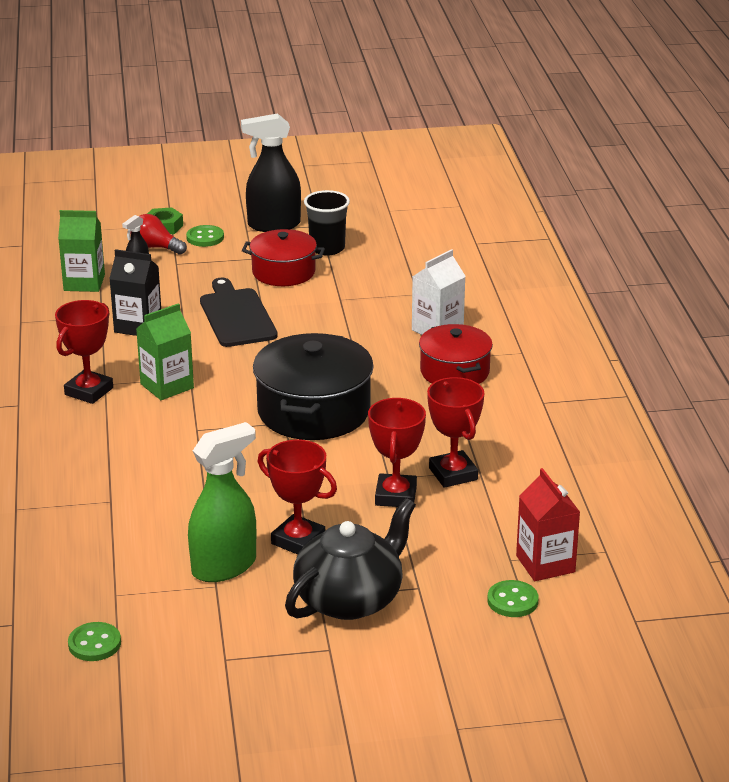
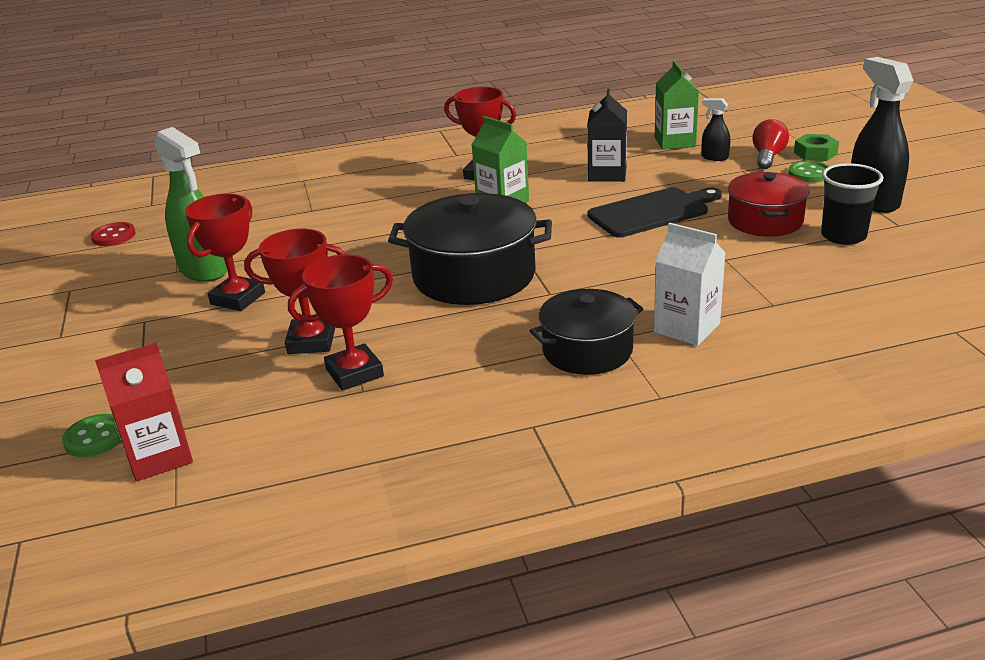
camera: 85 degrees right, 0 degrees up
green button [68,622,121,661] -> red button [90,222,136,246]
black teapot [285,498,416,620] -> none
red pot [419,324,493,384] -> black pot [530,289,643,375]

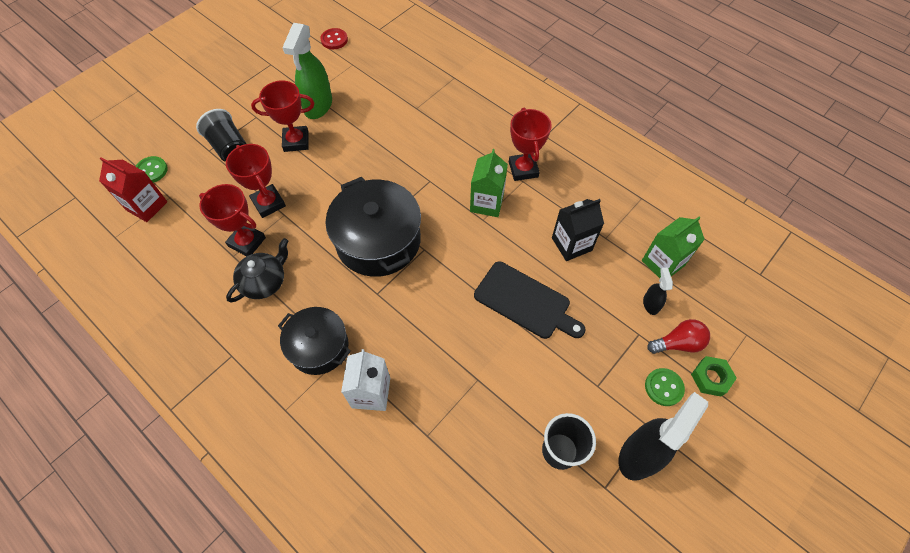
camera: 55 degrees right, 30 degrees up
red pot [728,172,810,237] -> none
none -> black cup [196,109,246,162]
none -> black teapot [226,238,288,302]

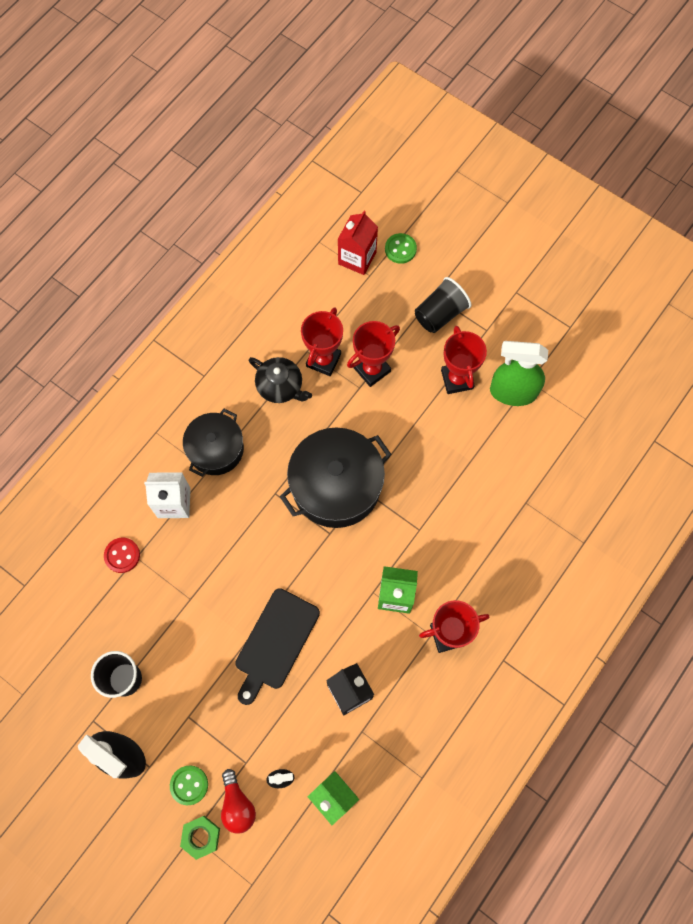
camera: 85 degrees right, 10 degrees up
red button [320,28,348,49] -> red button moved to [104,538,140,573]

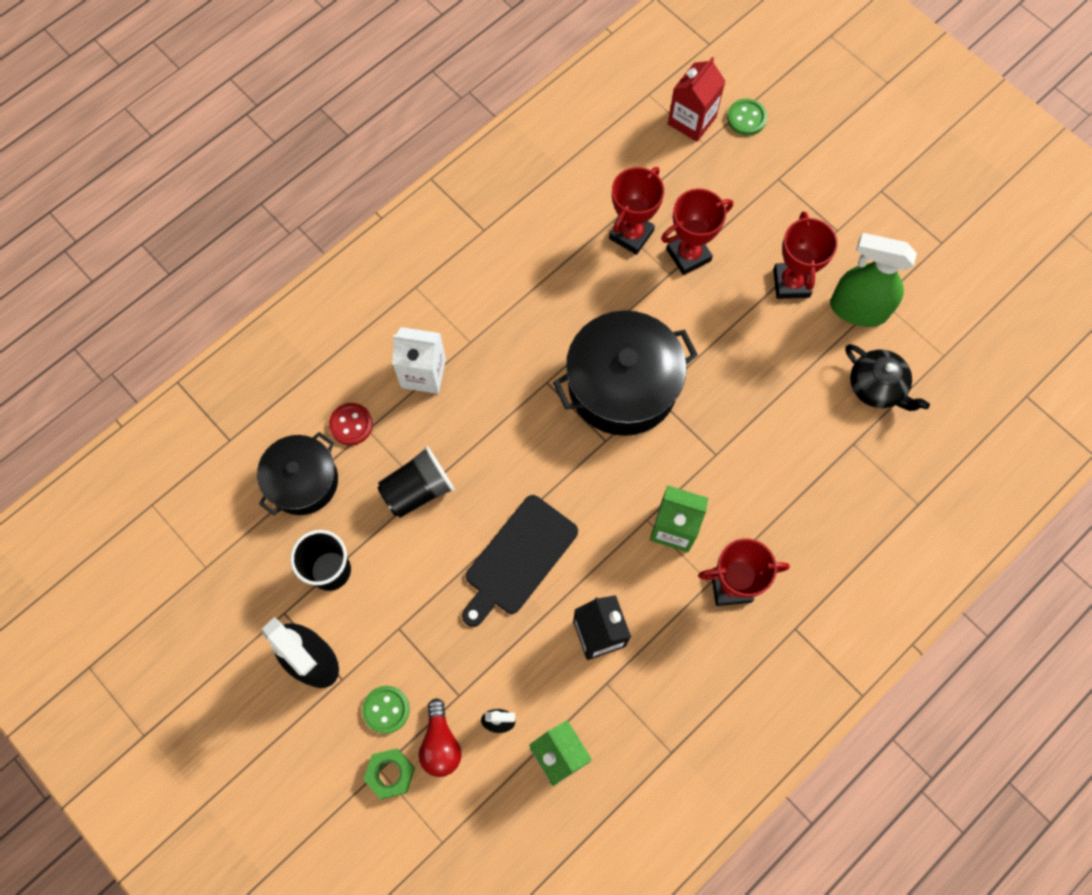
camera: 10 degrees right, 0 degrees up
black pot [183,409,244,477] -> black pot moved to [257,432,338,515]
black teapot [249,357,312,403] -> black teapot moved to [845,344,930,411]
black cup [415,277,471,333] -> black cup moved to [377,446,455,518]

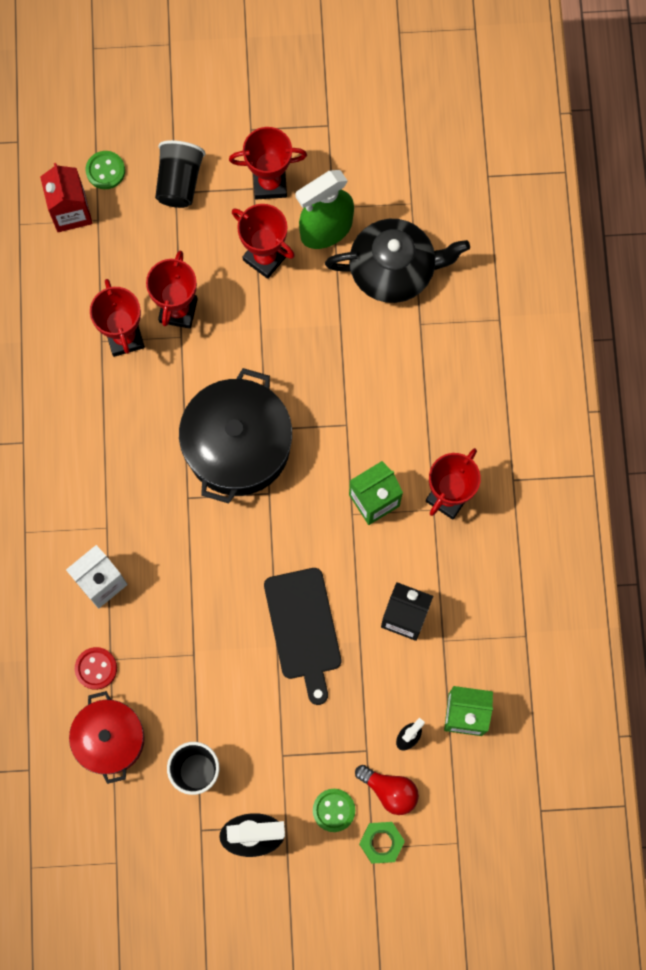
camera: 50 degrees left, 5 degrees up
black pot [257,432,338,515] -> red pot [69,691,145,784]
black cup [377,446,455,518] -> black cup moved to [155,140,206,208]
black teapot [845,344,930,411] -> black teapot [325,219,470,303], size x1.52
none -> red trophy [229,127,307,199]

